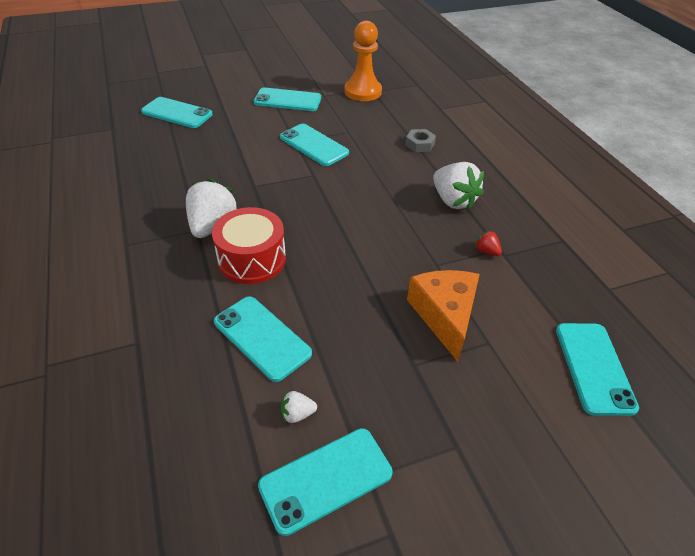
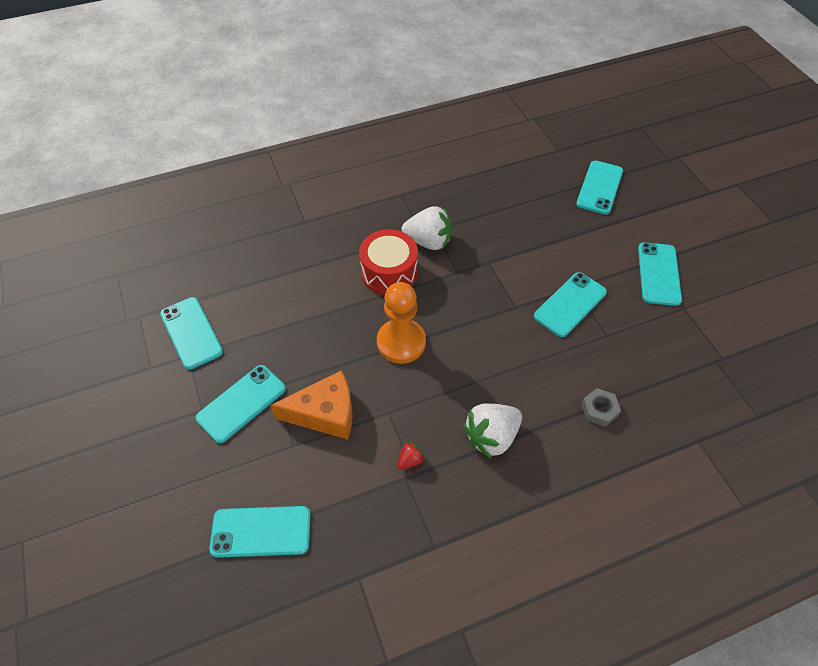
camera: 90 degrees right, 10 degrees up
turquoise phone [214,296,312,382] -> turquoise phone moved to [196,365,286,443]
white strawberry [281,391,317,423] -> none
orange pawn [344,21,382,101] -> orange pawn moved to [377,282,426,364]

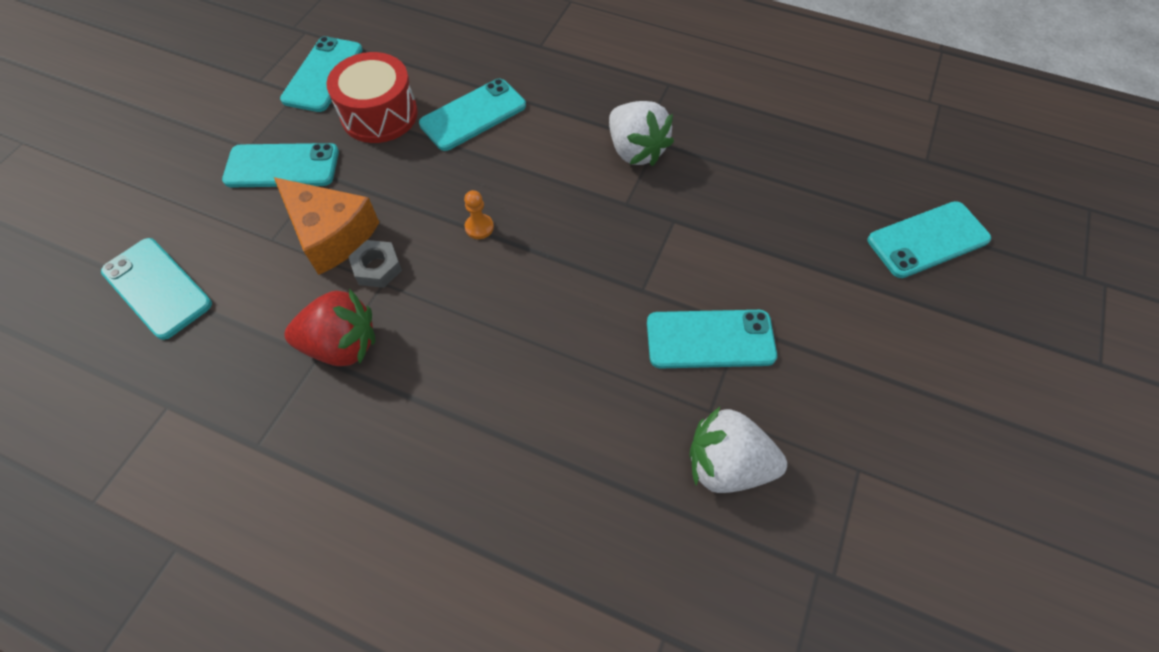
camera: 45 degrees right, 5 degrees up
red drum [359,229,418,295] -> red drum moved to [327,52,418,143]
orange pawn [377,282,426,364] -> orange pawn [464,190,494,239], size x0.42
red strawberry [398,442,425,470] -> red strawberry [284,289,375,366], size x2.18
white strawberry [463,403,522,459] -> white strawberry moved to [690,407,787,493]
grey nut [581,388,621,427] -> grey nut moved to [348,240,402,288]
turquoise phone [638,242,682,306] -> turquoise phone moved to [419,79,526,151]

